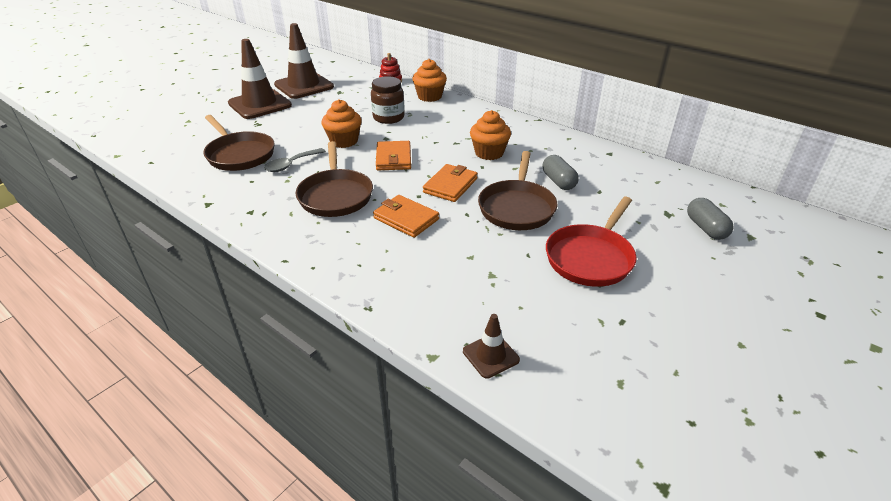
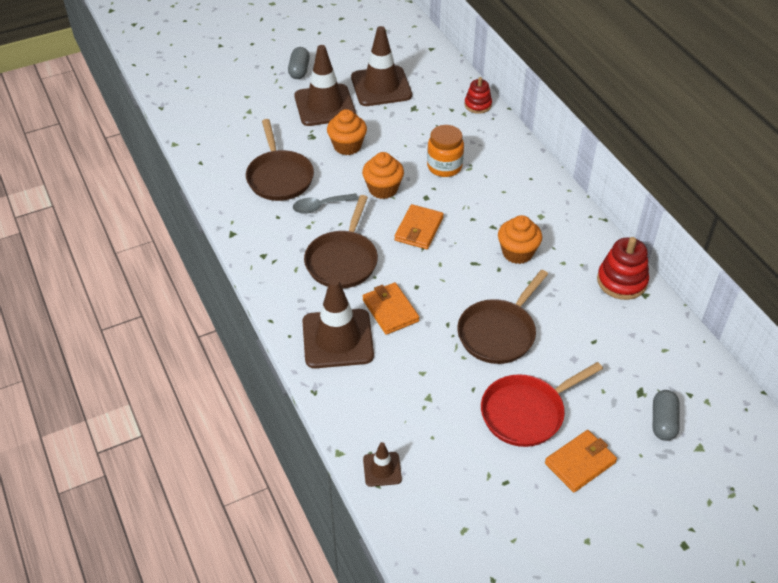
camera: 25 degrees right, 10 degrees up
brown jar [371,76,405,124] -> orange jar [427,125,464,177]
orange cupcake [412,59,447,102] -> orange cupcake moved to [327,109,367,155]
orange wallet [423,164,478,202] -> orange wallet moved to [545,430,617,492]
grey capsule [542,155,579,190] -> grey capsule moved to [288,47,310,79]
none -> brown traffic cone [302,278,374,368]
none -> red stacking toy [597,237,649,300]

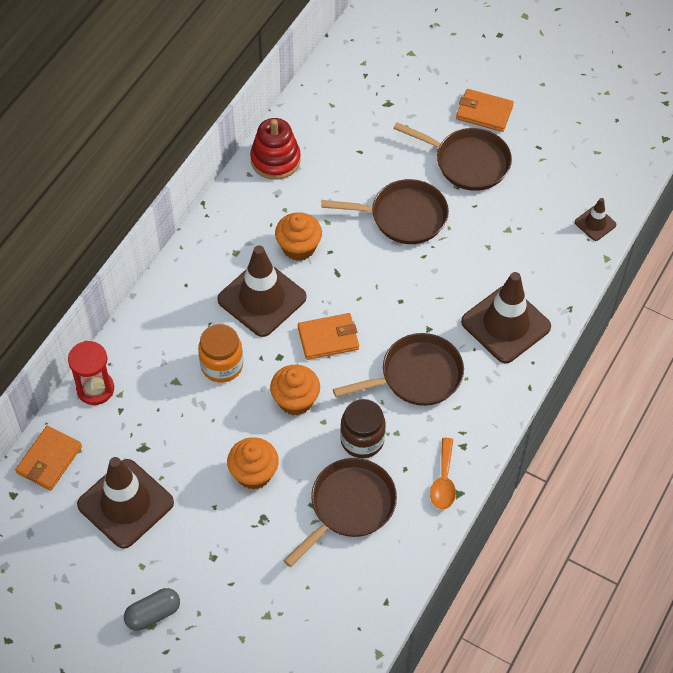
camera: 125 degrees left, 10 degrees up
grey spoon [293,194,358,214] -> brown jar [340,399,386,458]
brown traffic cone [294,45,356,126] -> brown traffic cone moved to [217,245,306,337]
orange wallet [363,282,419,335] -> orange wallet moved to [15,426,82,491]
red stacking toy [465,77,492,114] -> red hourglass [68,341,114,405]
red pan [481,362,603,447] -> brown pan [393,122,512,191]
grey capsule [653,390,680,441] -> none
none -> orange spoon [430,438,456,509]

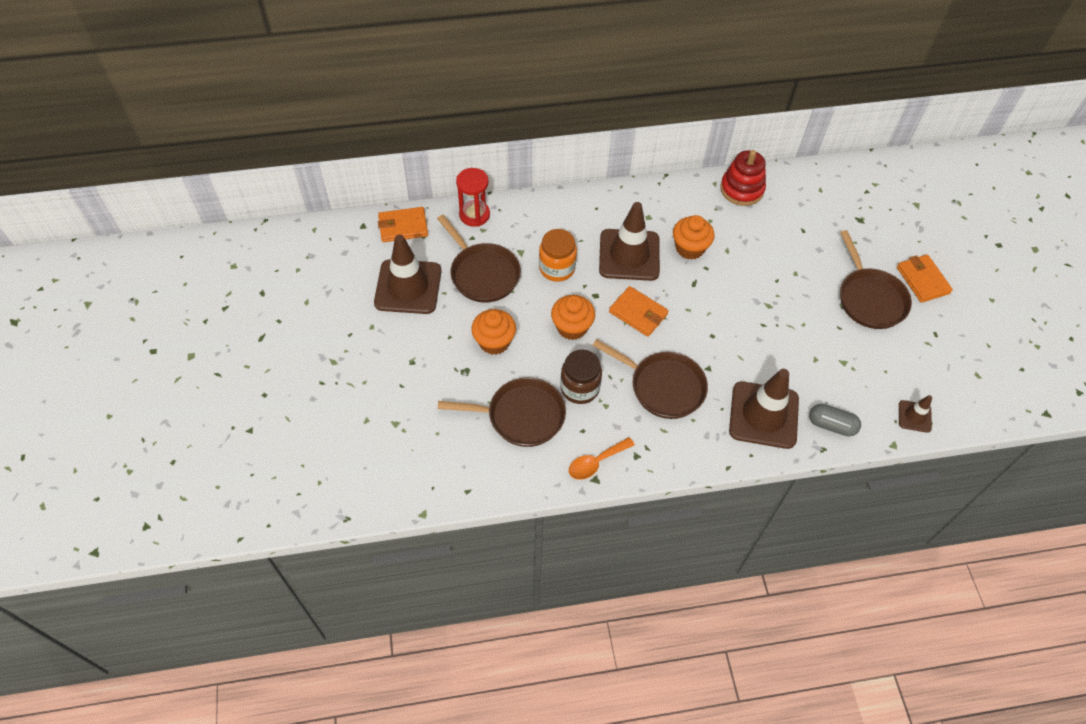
camera: 50 degrees right, 0 degrees up
grey capsule [124,588,180,631] -> grey capsule moved to [809,404,861,436]
brown pan [321,179,449,244] -> brown pan moved to [437,215,521,302]

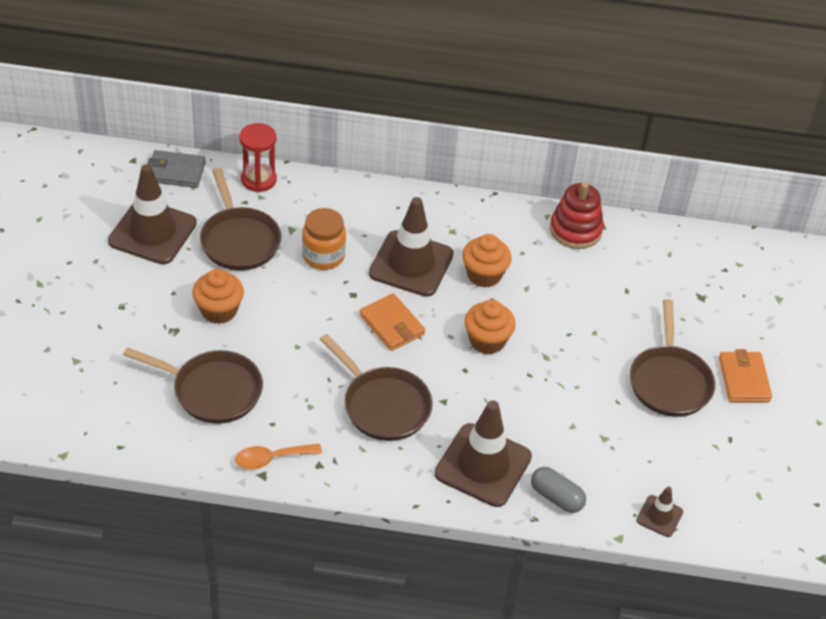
camera: 15 degrees right, 10 degrees down
orange wallet [378,207,428,242] -> grey wallet [147,150,206,188]
orange cupcake [551,295,595,340] -> orange cupcake moved to [465,300,516,355]
brown jar [560,350,602,404] -> none

